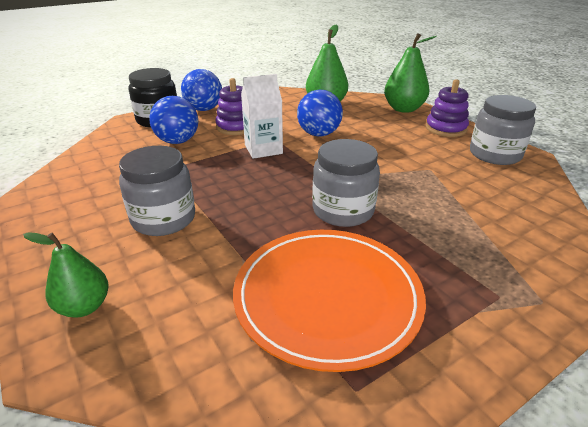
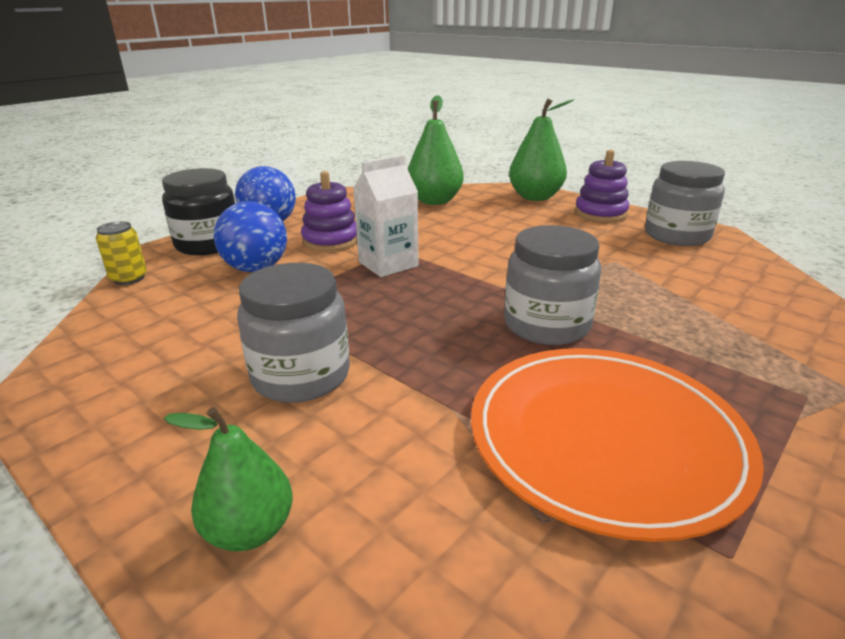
camera: 15 degrees left, 5 degrees down
blue ball [297,90,343,136] -> none
none -> yellow can [96,221,147,285]

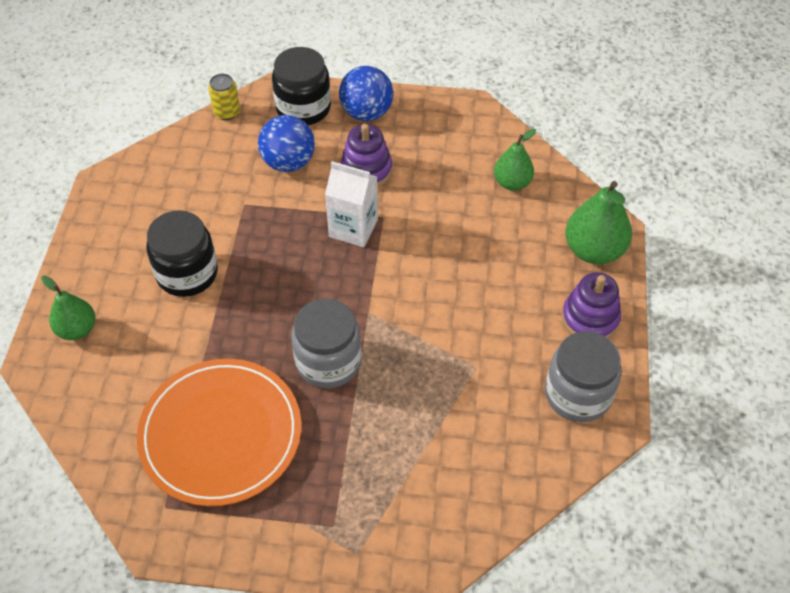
camera: 55 degrees right, 25 degrees up
grey jar [237,263,350,403] -> black jar [146,210,218,297]
green pear [408,95,464,205] -> green pear [494,129,536,191], size x0.65

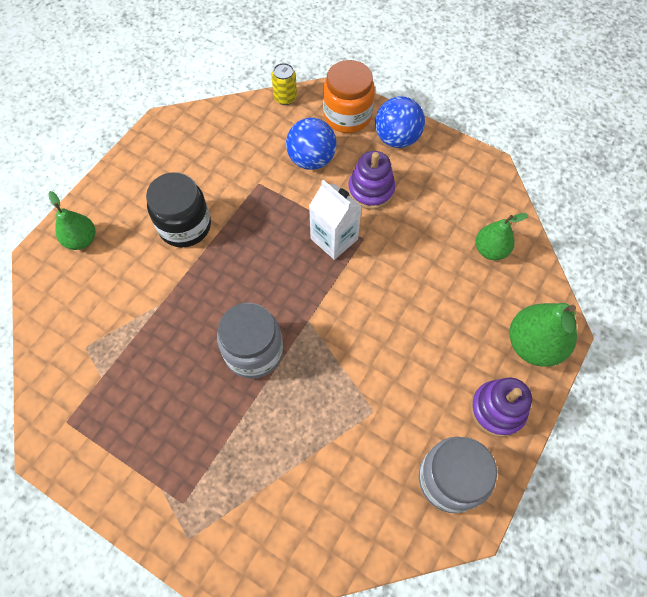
camera: 25 degrees right, 10 degrees up
orange plate [137,359,301,506] -> none
black jar [272,47,331,125] -> orange jar [323,60,375,133]

